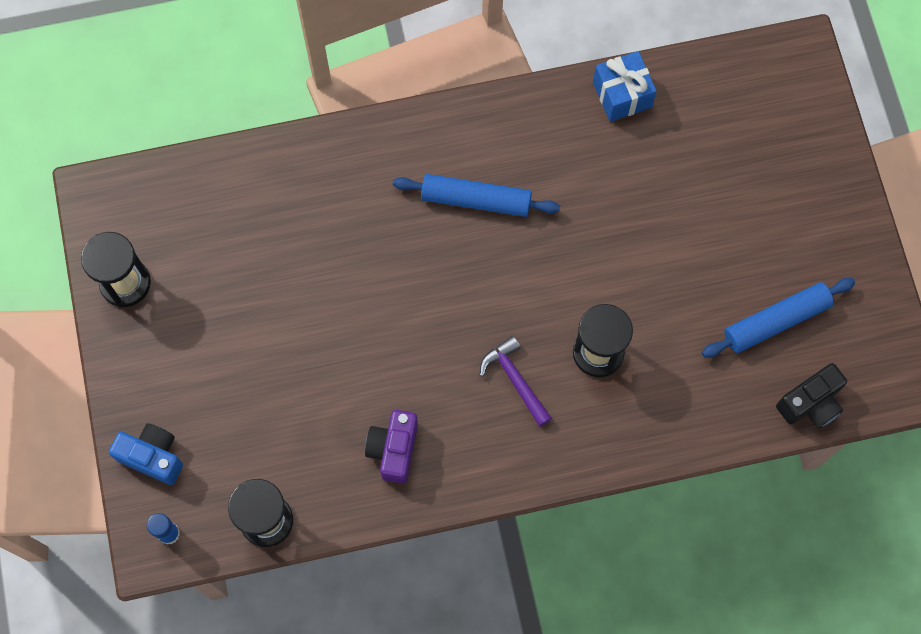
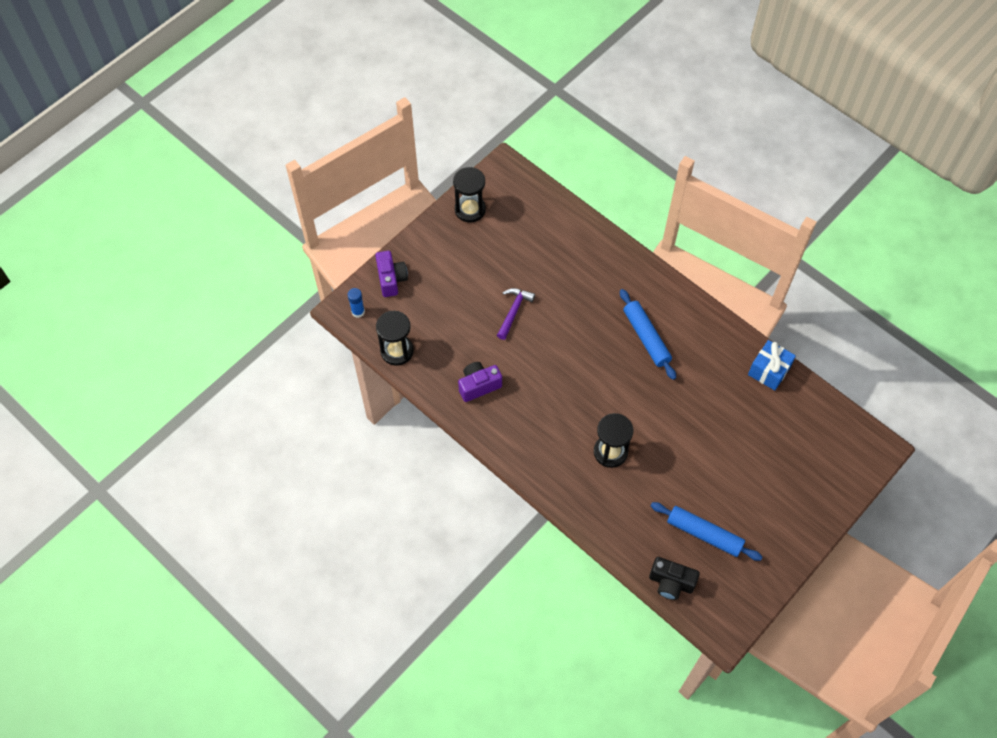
camera: 55 degrees right, 10 degrees down
blue camera [109,423,183,485] -> purple camera [375,251,408,297]
purple hammer [480,336,552,427] -> purple hammer moved to [497,288,535,340]

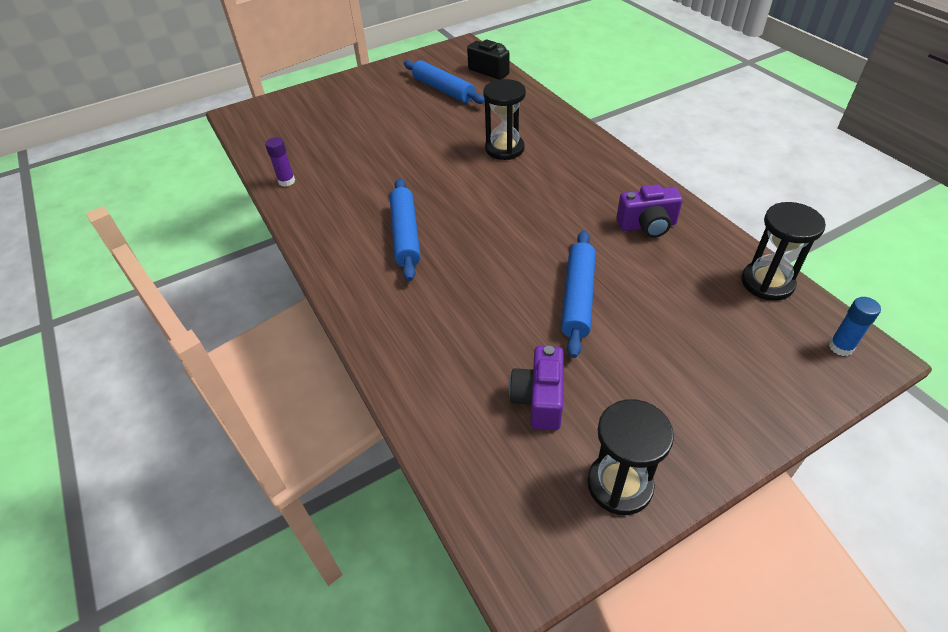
camera: 160 degrees left, 15 degrees down
purple camera [375,251,408,297] -> purple camera moved to [509,346,564,430]
purple hammer [497,288,535,340] -> blue rolling pin [561,230,596,358]
blue gift [748,340,796,391] -> purple glue stick [265,137,295,187]

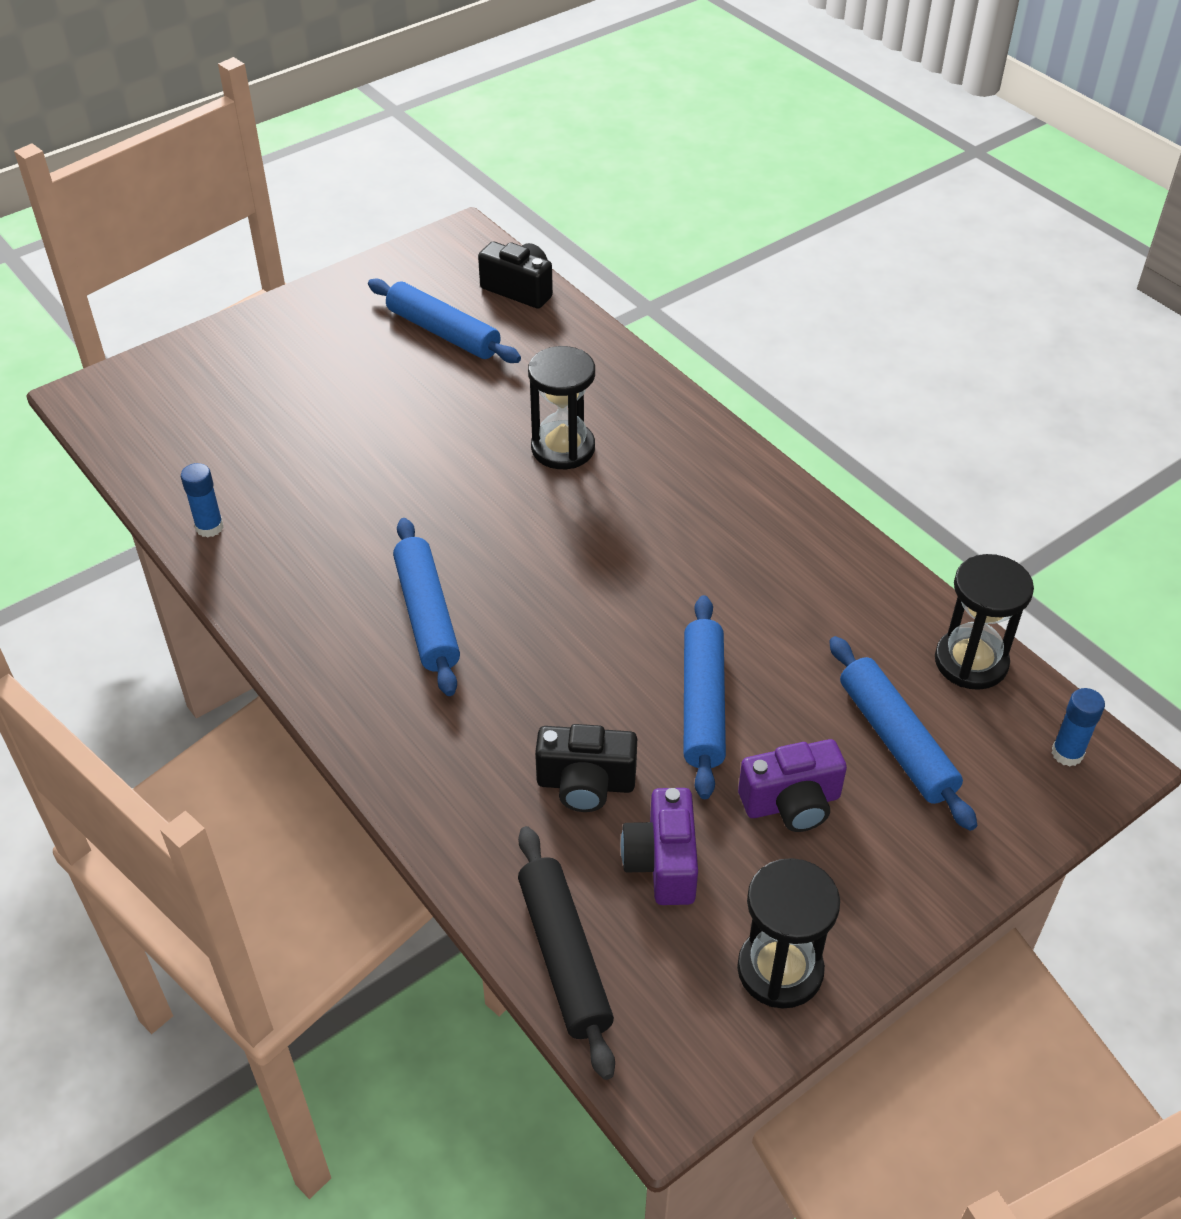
camera: 10 degrees left, 0 degrees up
purple glue stick [265,137,295,187] -> blue glue stick [181,463,224,538]
purple camera [617,184,683,238] -> purple camera moved to [738,739,847,832]
none -> black rolling pin [518,826,615,1080]
none -> black camera [535,724,637,812]
none -> blue rolling pin [829,636,977,831]

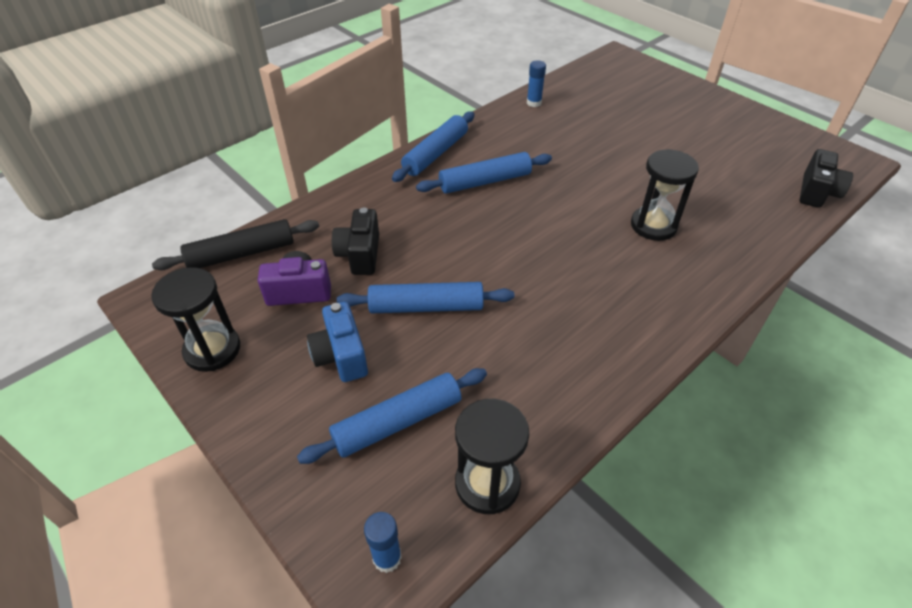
camera: 85 degrees right, 0 degrees up
blue rolling pin [368,279,521,363] -> blue rolling pin moved to [392,111,475,182]
purple camera [738,739,847,832] -> blue camera [307,302,368,382]

